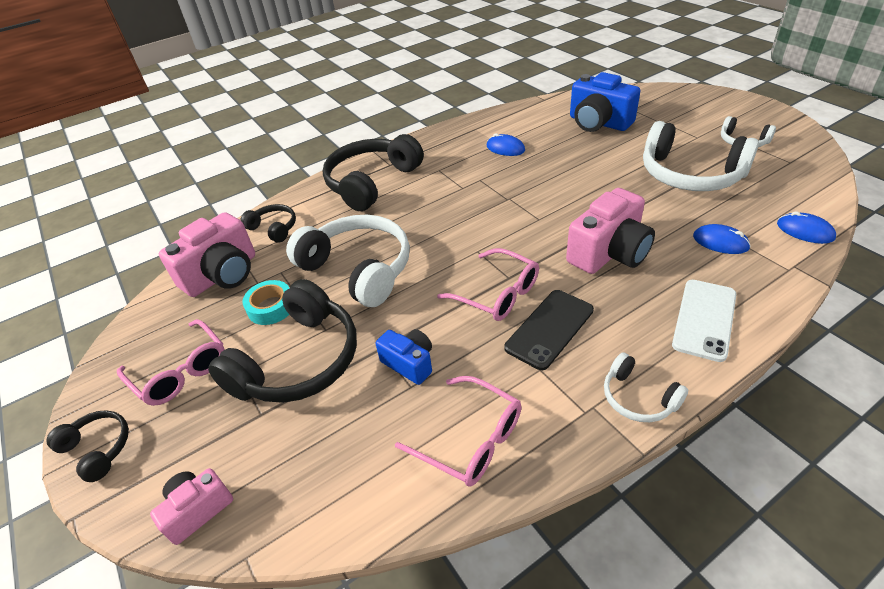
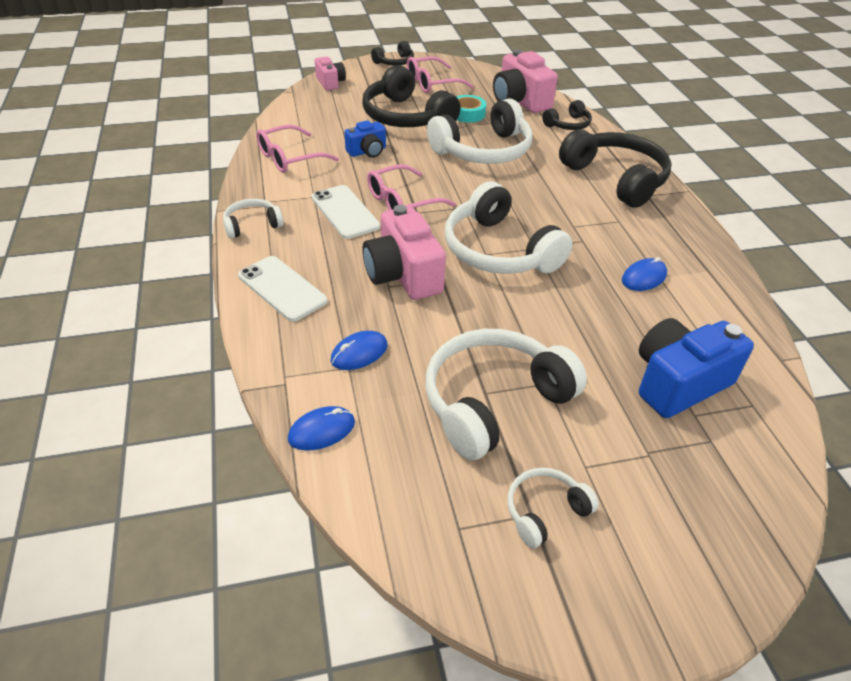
camera: 105 degrees right, 0 degrees up
black phone [504,290,594,370] -> white phone [312,185,380,239]
none -> white headphones [445,181,573,274]

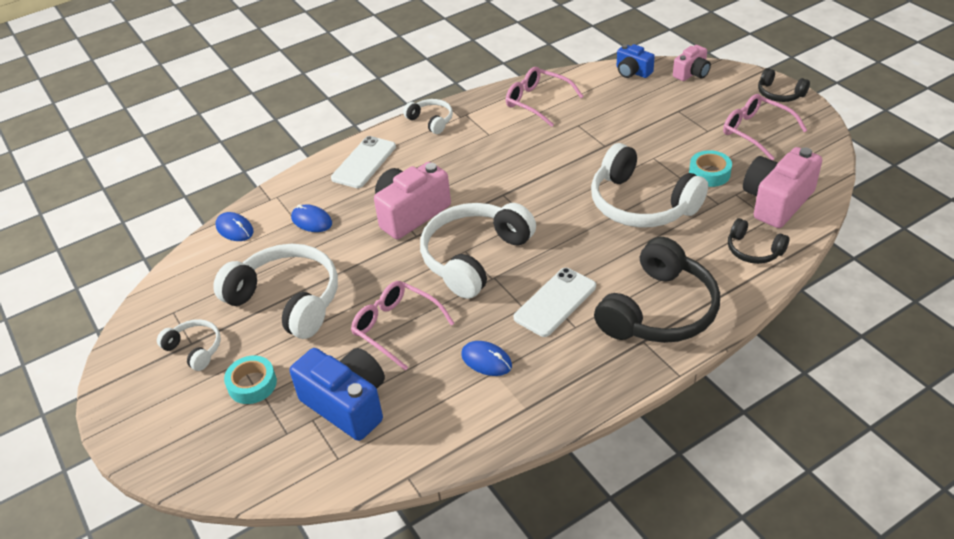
camera: 75 degrees right, 0 degrees up
white phone [312,185,380,239] -> white phone moved to [514,268,596,337]
blue camera [344,120,386,158] -> blue camera moved to [617,44,655,78]
black headphones [362,65,461,127] -> none
pink glasses [367,164,456,210] -> pink glasses moved to [351,281,454,371]
none -> turquoise tape [224,356,277,404]

